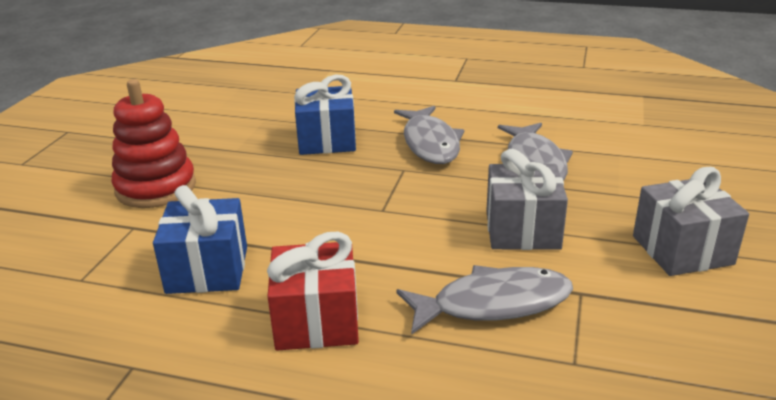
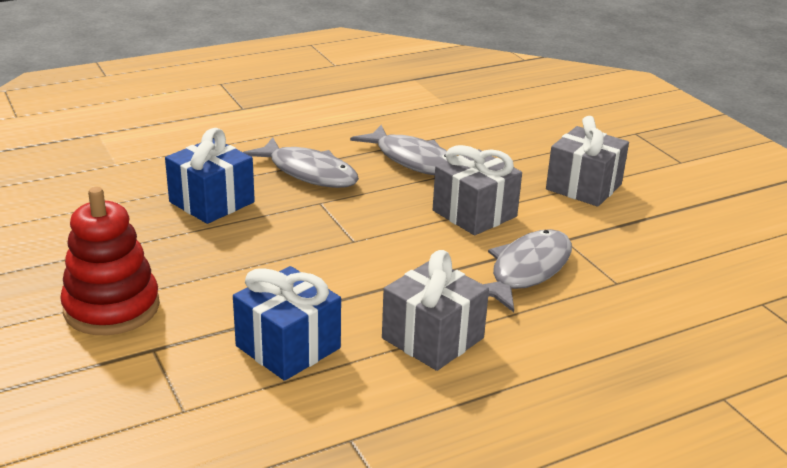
camera: 45 degrees left, 0 degrees up
red gift [267,232,359,351] -> grey gift [382,250,489,371]

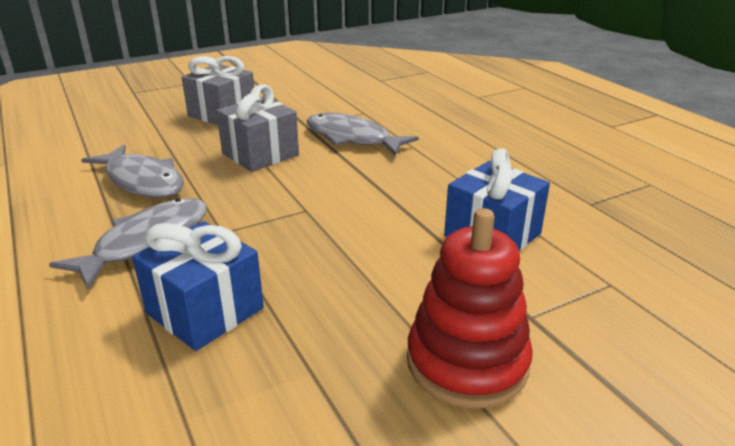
camera: 90 degrees left, 0 degrees up
grey fish [350,125,447,175] -> grey fish turned 90 degrees clockwise [81,145,184,198]
grey gift [382,250,489,371] -> none

